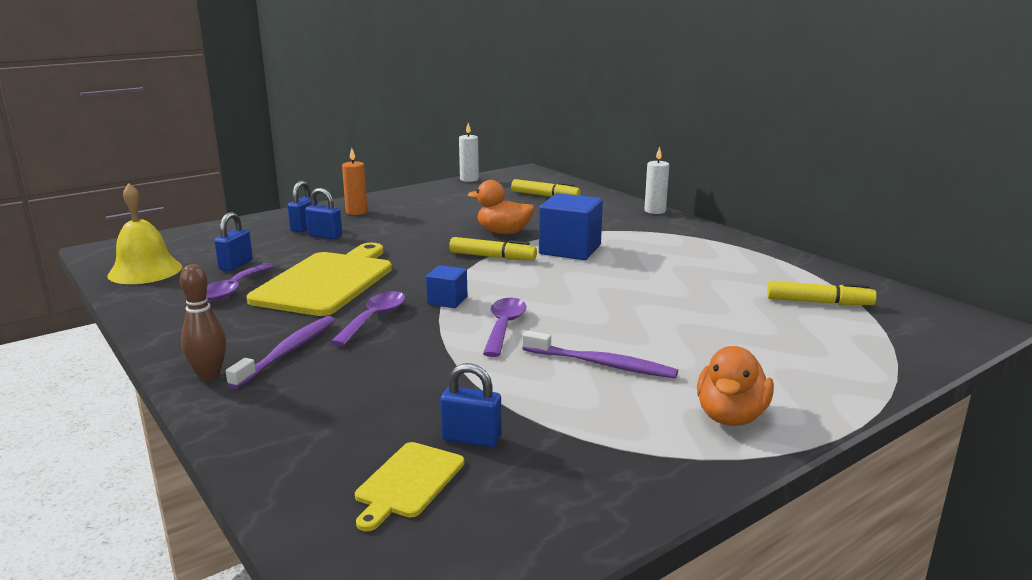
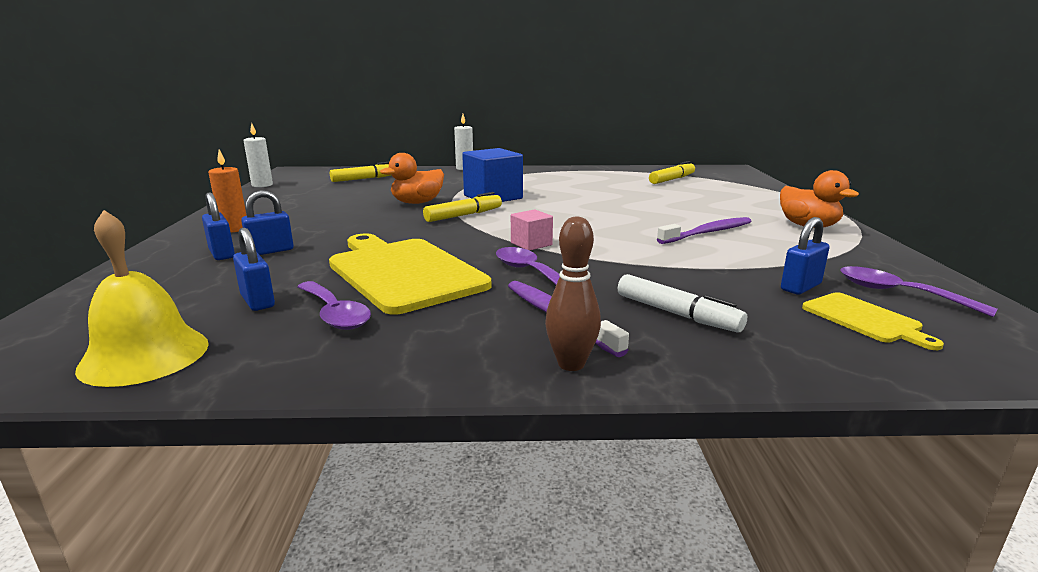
camera: 55 degrees left, 0 degrees up
blue cube [426,265,468,308] -> pink cube [511,209,553,251]
purple spoon [483,298,526,357] -> purple spoon moved to [840,266,998,317]
none -> white marker [618,274,747,333]

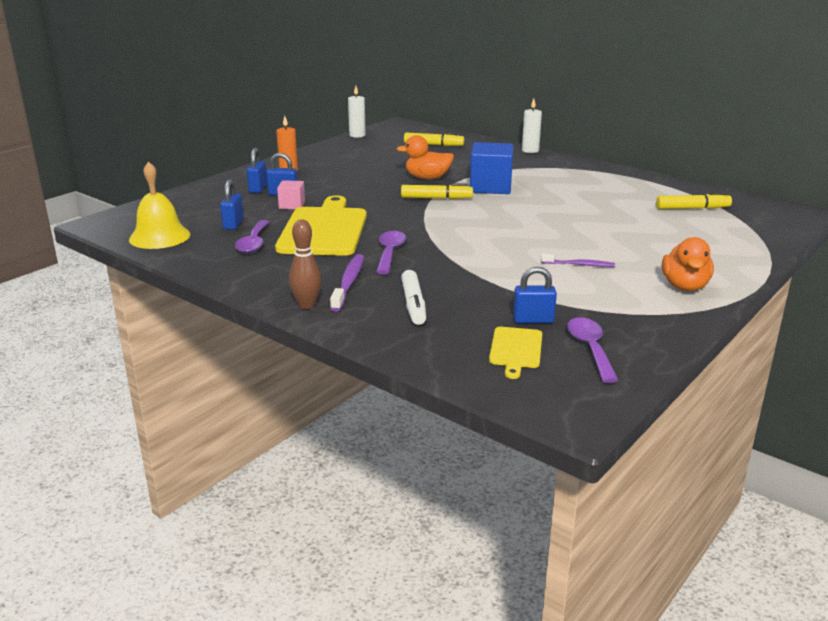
camera: 40 degrees right, 5 degrees up
pink cube [511,209,553,251] -> pink cube moved to [277,180,305,209]
purple toothbrush [657,217,751,244] -> purple toothbrush [541,254,615,267], size x0.63

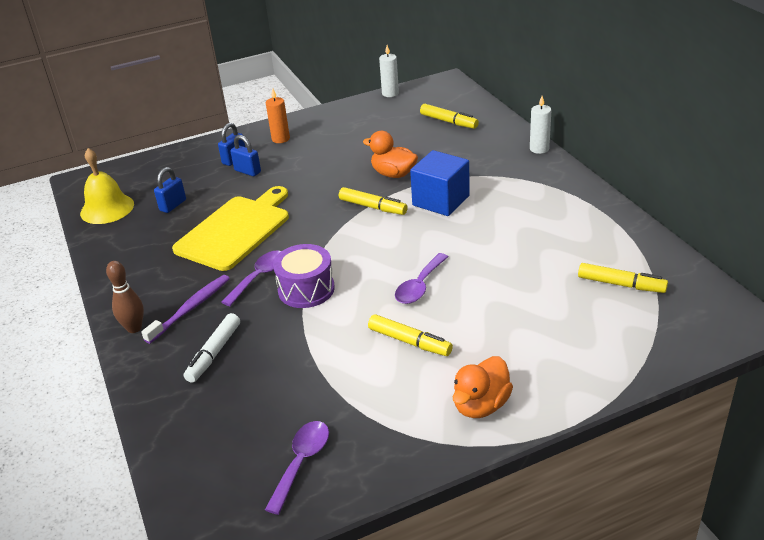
camera: 30 degrees right, 10 degrees up
purple spoon [235,220,269,253] -> purple spoon moved to [395,253,448,304]
pink cube [277,180,305,209] -> none
yellow cutting board [489,327,542,379] -> none
blue padlock [513,267,557,323] -> none
purple toothbrush [541,254,615,267] -> yellow marker [368,314,453,356]
none -> purple drum [273,244,335,308]

